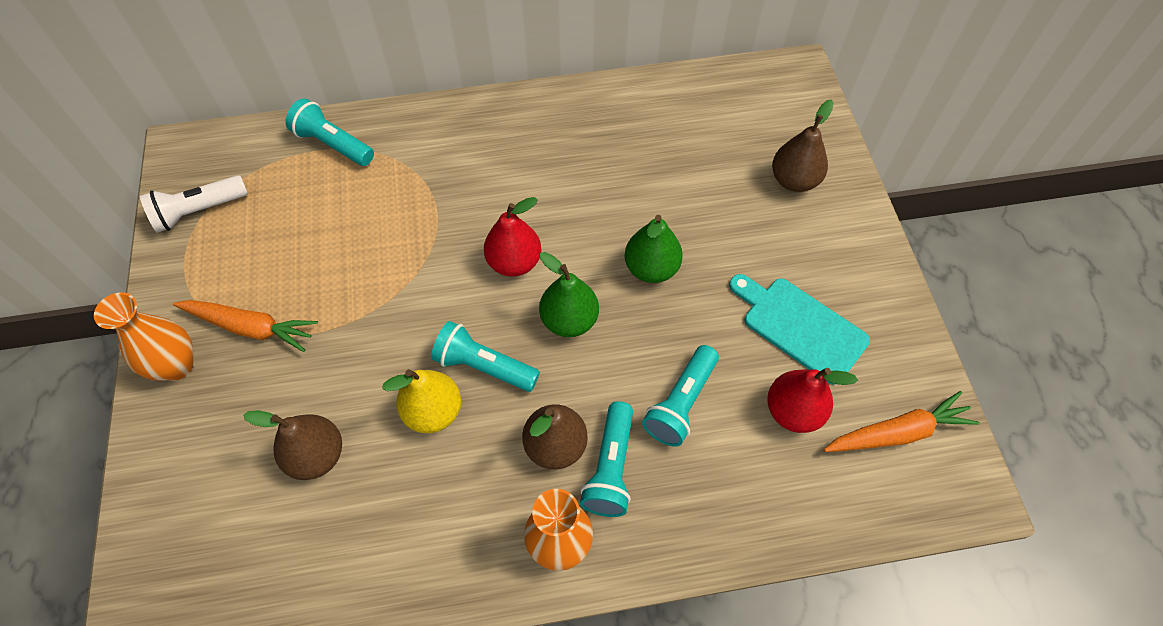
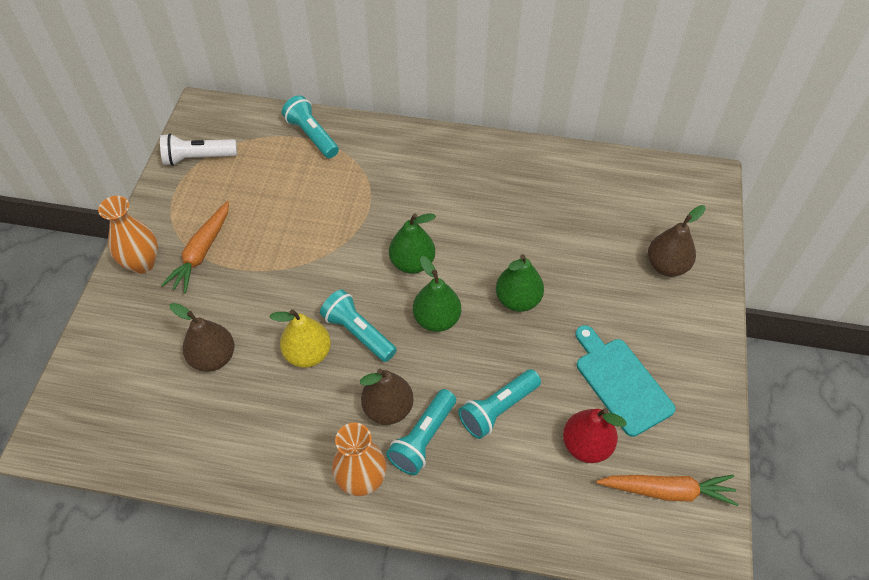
camera: 20 degrees right, 5 degrees down
orange carrot [173,300,318,352] -> orange carrot turned 75 degrees clockwise [161,201,229,293]
red pear [484,197,541,277] -> green pear [389,213,436,274]

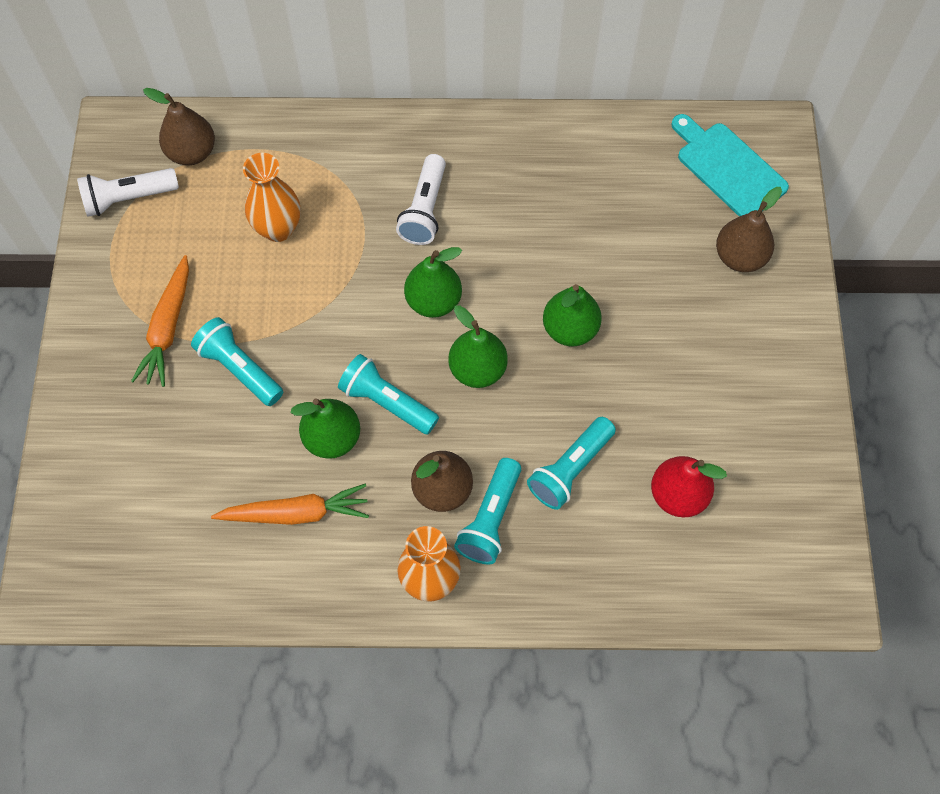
camera: 10 degrees left, 10 degrees up
orange vase [98,196,158,274] -> orange vase moved to [243,153,301,242]
brown pear [170,303,234,372] -> brown pear moved to [143,88,215,165]
yellow pear [269,309,331,368] -> green pear [291,399,360,459]
turquoise flashlight [282,95,339,158] -> turquoise flashlight moved to [191,317,283,406]
turquoise cutting board [575,325,676,437] -> turquoise cutting board moved to [671,114,789,217]
orange carrot [596,475,738,506] -> orange carrot moved to [211,484,369,525]
none -> white flashlight [396,154,446,245]

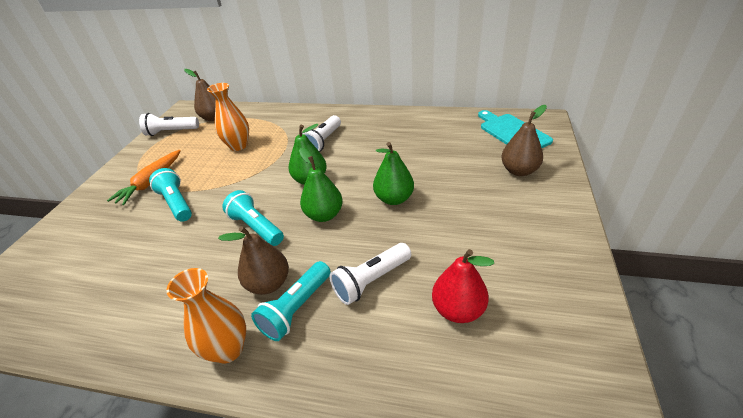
camera: 15 degrees right, 25 degrees down
orange carrot [211,484,369,525] -> none
green pear [291,399,360,459] -> none
turquoise flashlight [527,417,616,510] -> white flashlight [330,243,411,305]

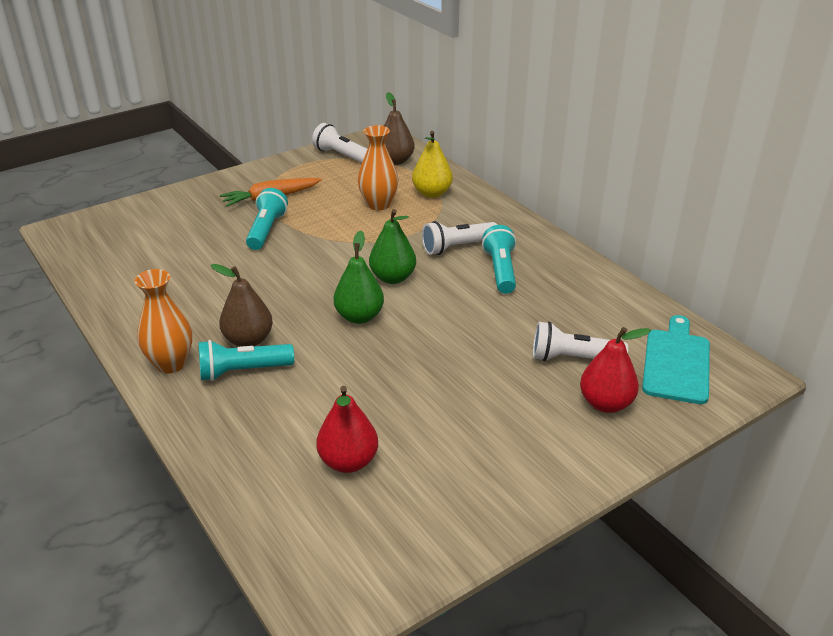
camera: 40 degrees right, 5 degrees down
turquoise flashlight [222,190,284,246] -> turquoise flashlight moved to [482,225,516,294]
white flashlight [330,243,411,305] -> white flashlight moved to [533,321,628,361]
green pear [373,142,414,205] -> none
brown pear [501,105,547,176] -> red pear [580,327,651,413]
none -> yellow pear [412,131,453,198]

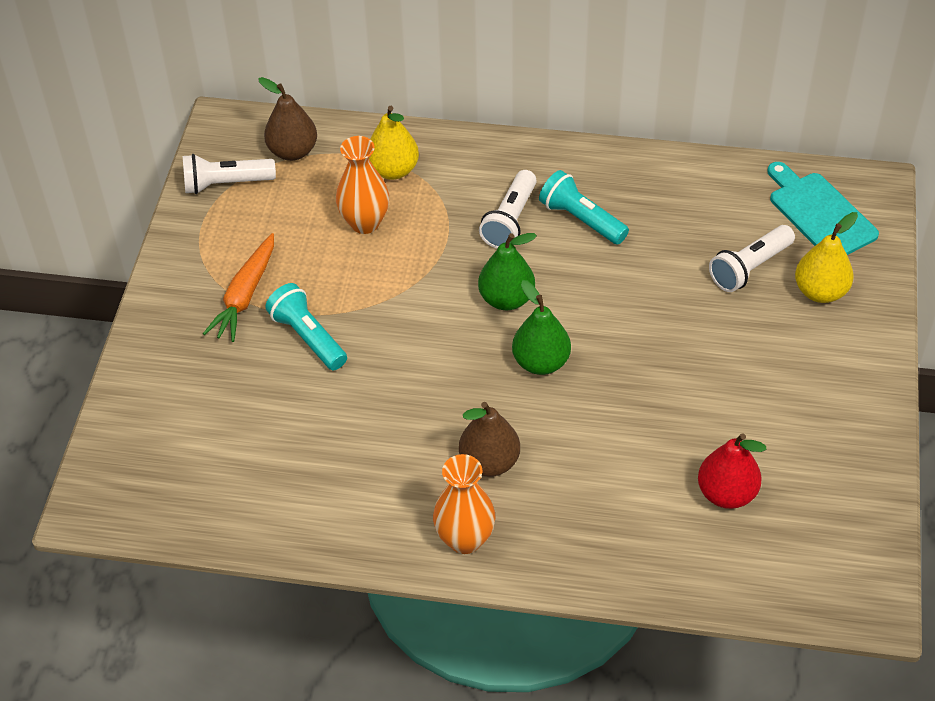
camera: 45 degrees left, 15 degrees up
turquoise flashlight [198,340,294,381] -> none
red pear [580,327,651,413] -> yellow pear [795,212,858,303]

